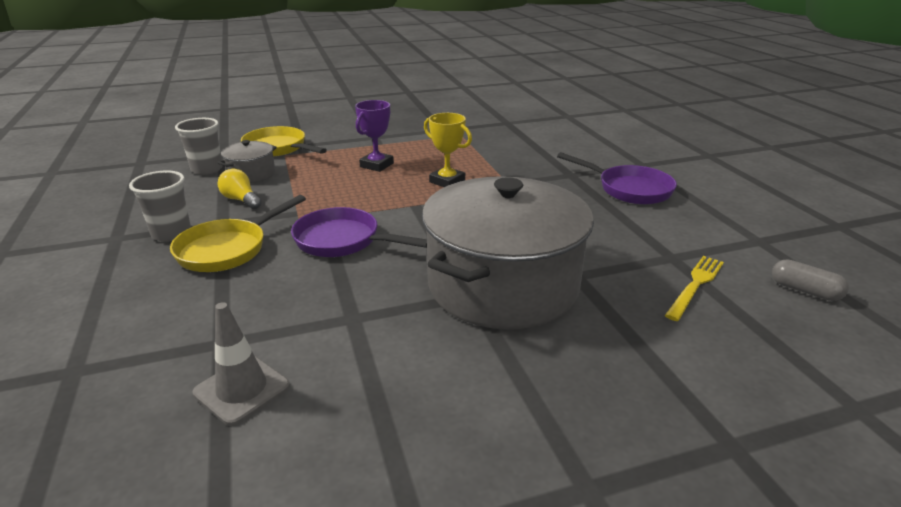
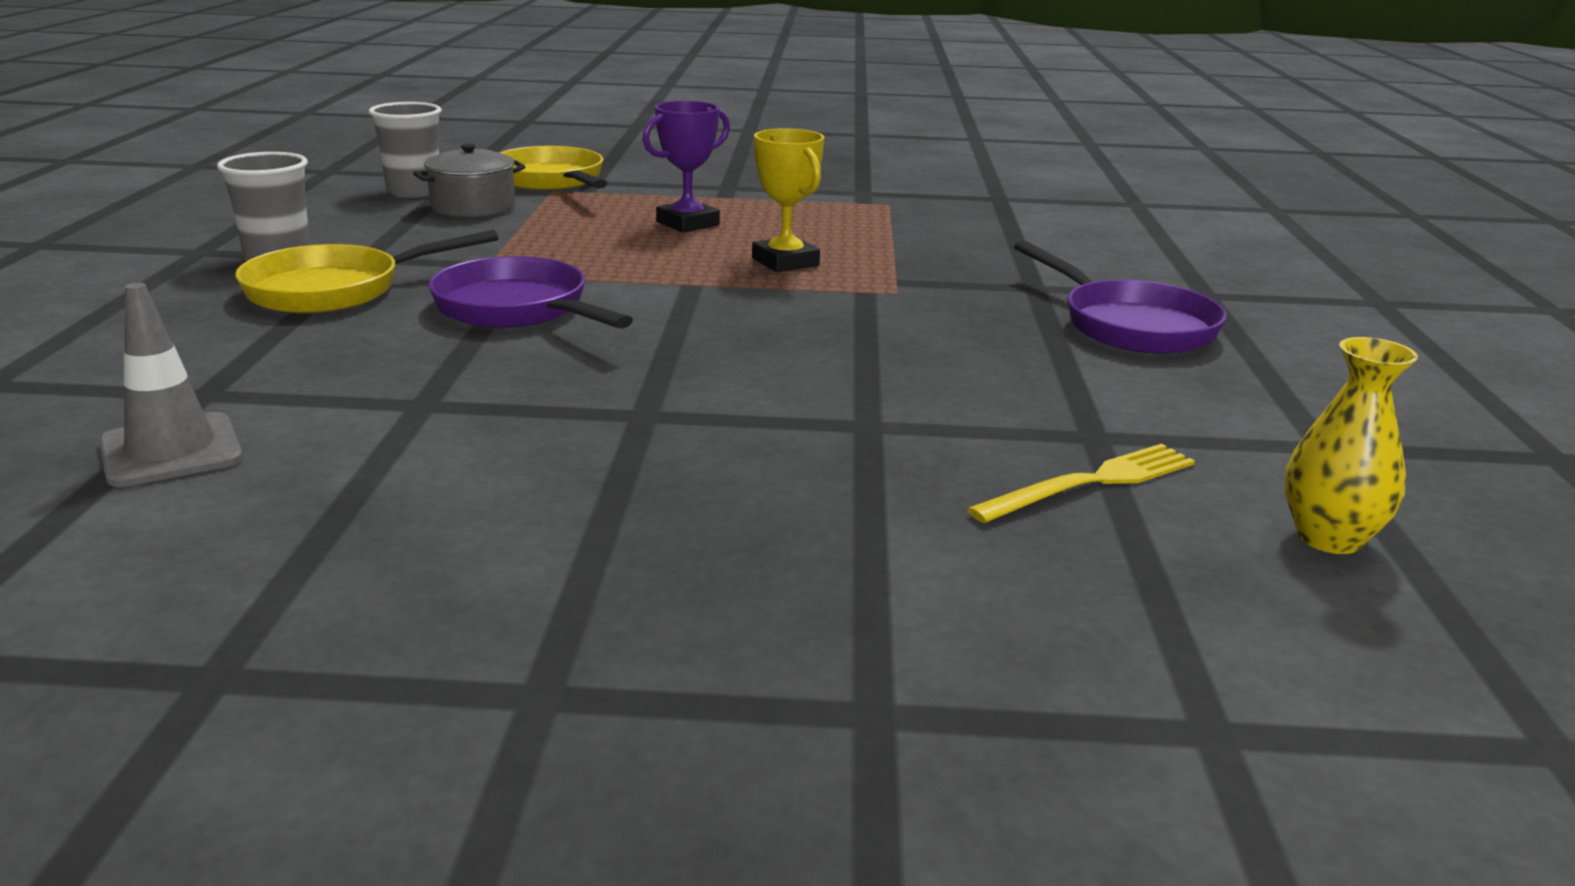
camera: 20 degrees right, 5 degrees down
yellow light bulb [218,169,262,209] -> none
grey pot [422,176,594,329] -> none
grey capsule [772,259,849,301] -> yellow vase [1284,337,1418,554]

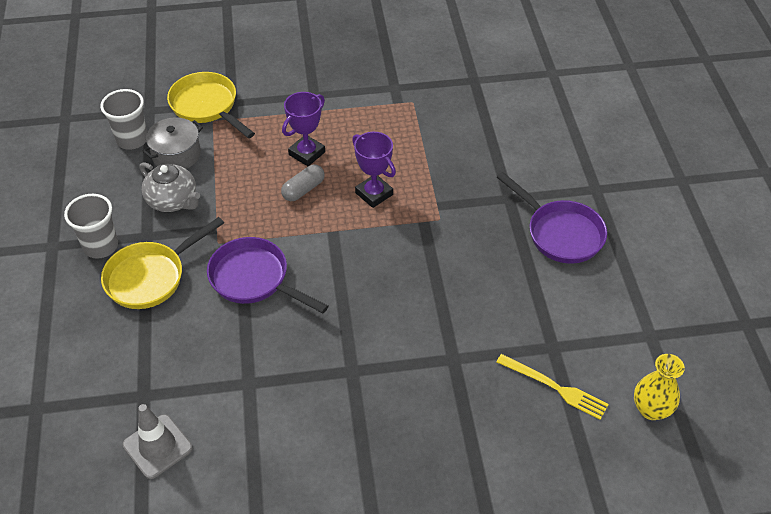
camera: 10 degrees left, 25 degrees up
yellow trophy [752,128,824,272] -> purple trophy [352,132,396,208]
yellow fork [967,444,1195,523] -> yellow fork turned 75 degrees clockwise [496,354,609,420]
none -> grey teapot [139,162,200,212]
none -> grey capsule [281,164,325,201]

